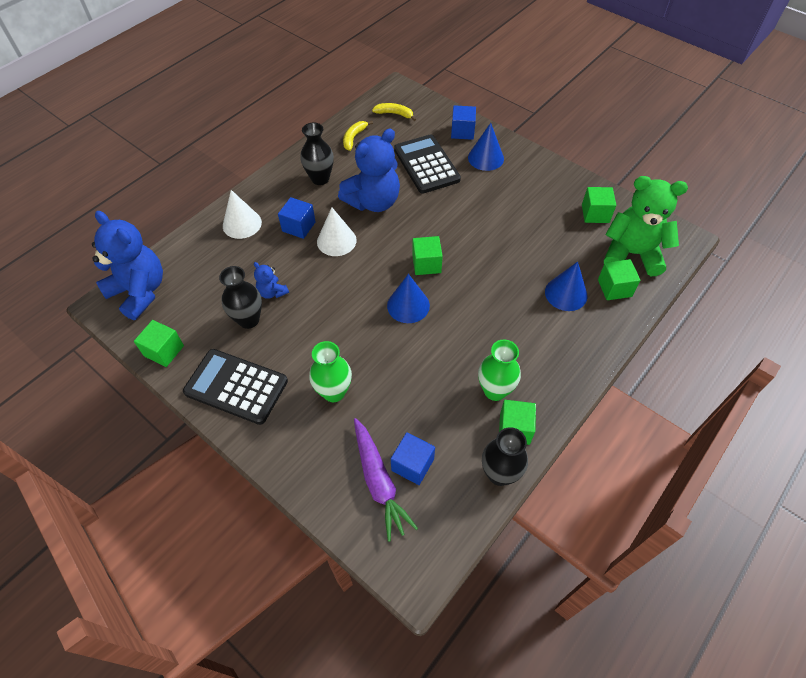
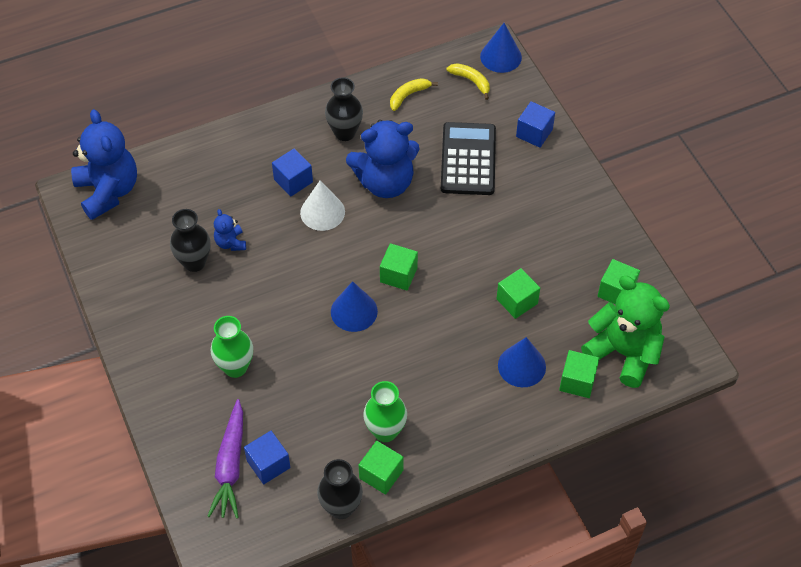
camera: 25 degrees right, 0 degrees up
green cube [134,320,184,367] -> green cube moved to [496,268,540,319]
black calculator [183,349,288,425] -> none
white cone [223,190,262,239] -> none
blue cone [468,123,504,171] -> blue cone moved to [480,23,522,73]

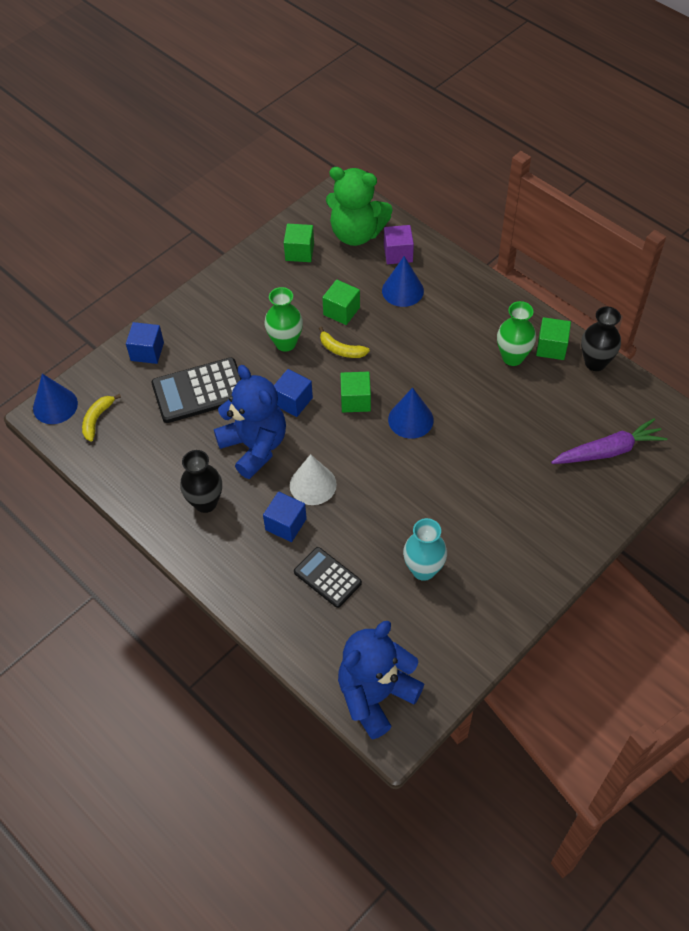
camera: 110 degrees left, 0 degrees up
black vase [170,209,211,272] -> turquoise vase [403,518,447,581]
green vase [211,316,253,378] -> green vase moved to [265,287,303,352]
blue teddy bear [214,209,246,251] -> none
blue cube [244,431,290,484] -> blue cube moved to [274,369,313,417]
yellow banana [390,78,438,111] -> yellow banana moved to [319,326,370,358]
green cube [559,350,600,398] -> purple cube [384,225,414,264]
green teddy bear [581,276,670,388] -> green teddy bear turned 90 degrees counterclockwise [326,167,393,246]
none -> black calculator [294,547,362,608]

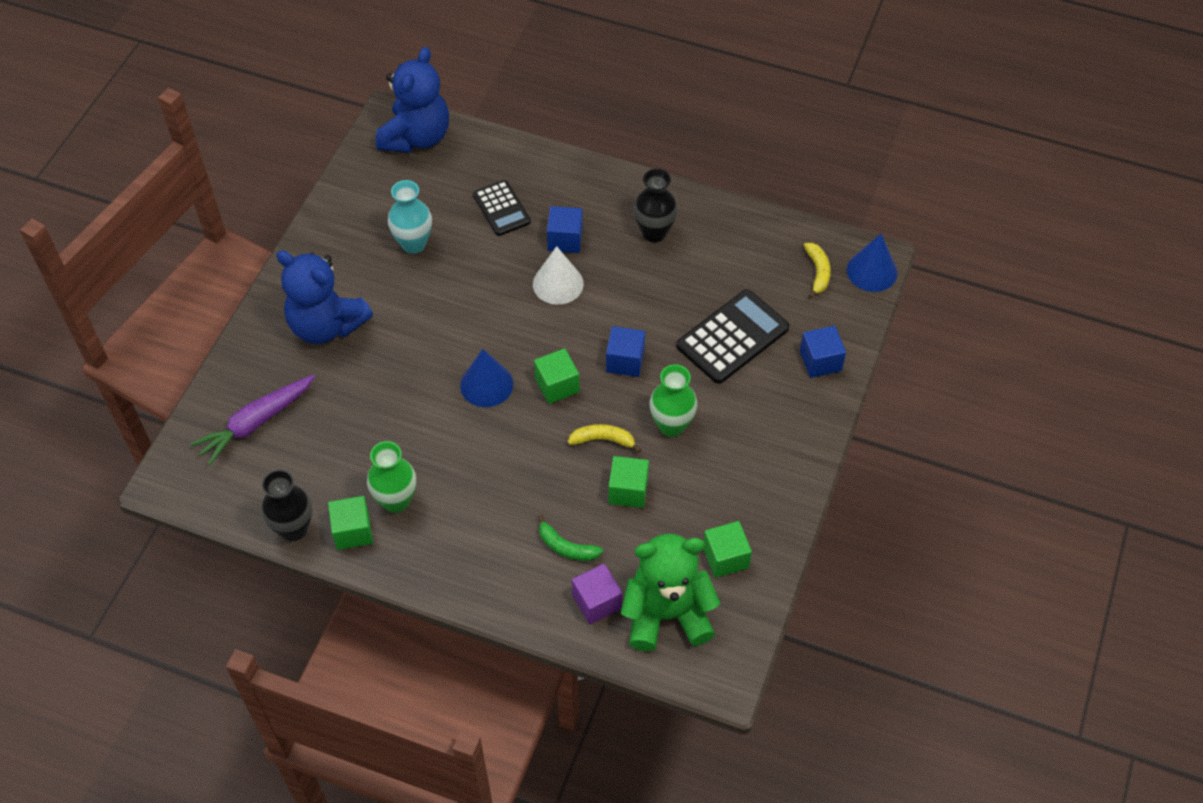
camera: 155 degrees right, 0 degrees up
blue teddy bear [214,365,286,479] -> blue teddy bear moved to [276,250,373,344]
black calculator [294,547,362,608] -> black calculator turned 45 degrees clockwise [473,180,531,236]
blue cone [382,256,424,307] -> green banana [538,514,603,561]

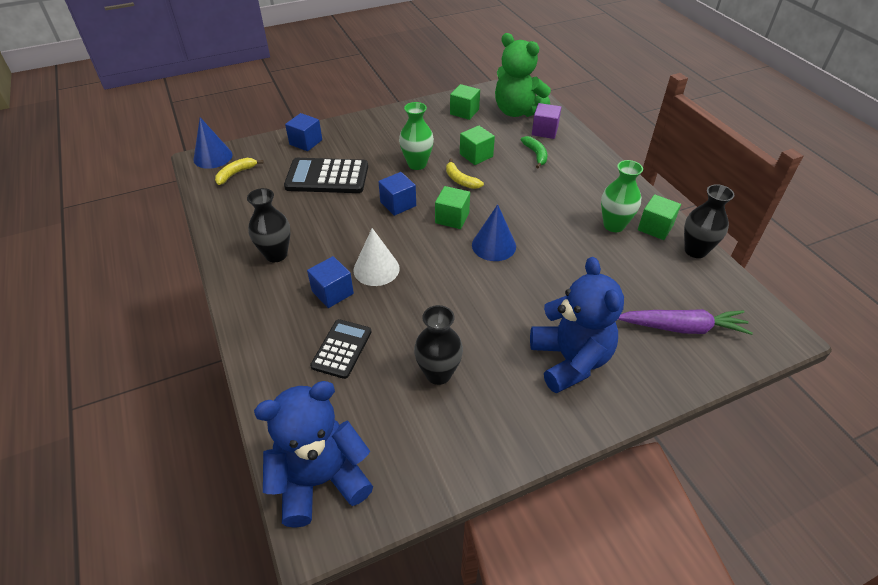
camera: 135 degrees left, 10 degrees down
turquoise vase [388,180,432,254] -> black vase [414,305,463,385]

